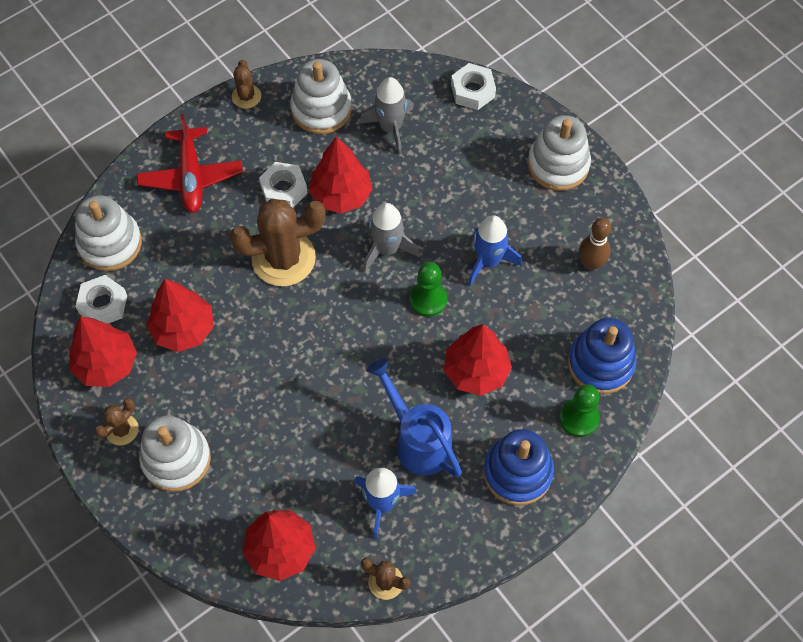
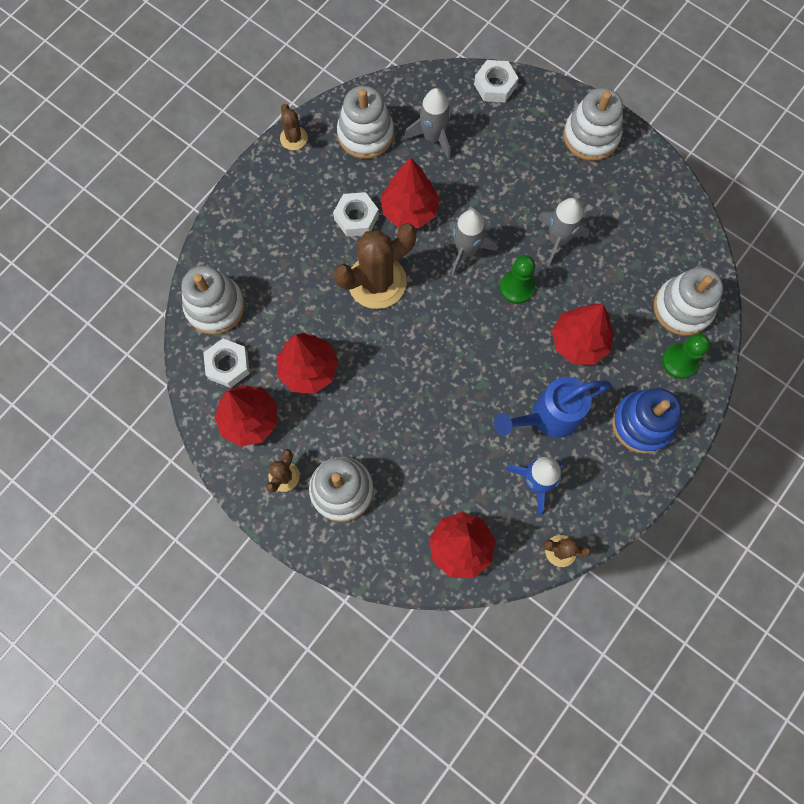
camera: 15 degrees left, 10 degrees up
red plane [137,113,243,213] -> none
blue watering can [367,358,462,477] -> blue watering can turned 60 degrees counterclockwise [494,377,611,438]
blue rocket [468,215,522,286] -> grey rocket [538,198,590,266]
blue stacking toy [568,318,637,394] -> white stacking toy [653,267,723,336]
brown bowling pin [579,218,611,271] -> none

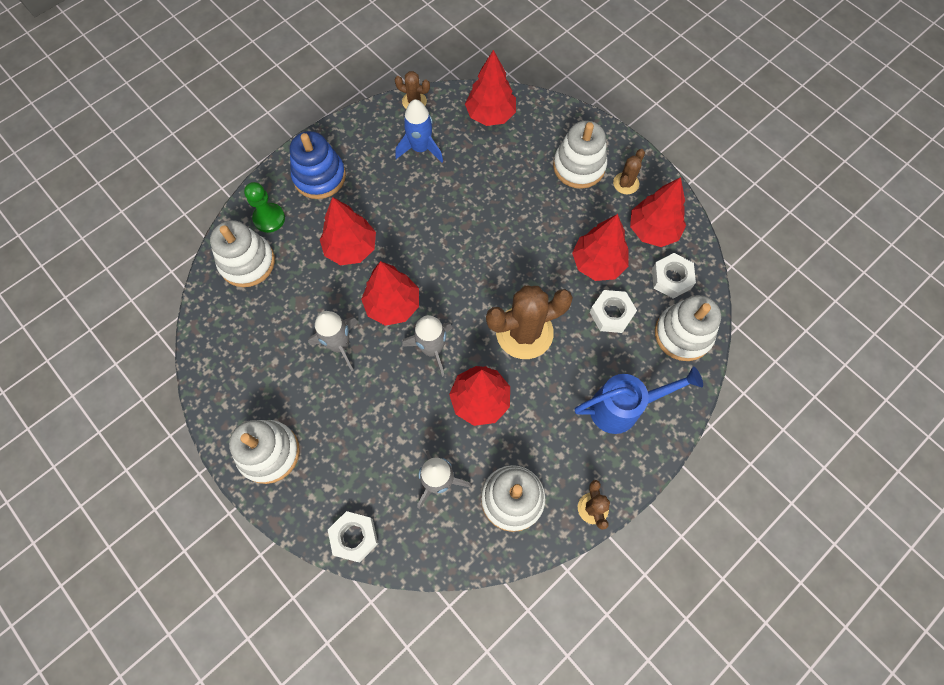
camera: 170 degrees left, 5 degrees down
white nut [333,192,379,236] -> white nut moved to [589,290,637,333]
blue watering can [494,377,611,438] -> blue watering can moved to [574,367,703,434]
green pawn [500,255,535,304] -> red tree [361,261,419,326]

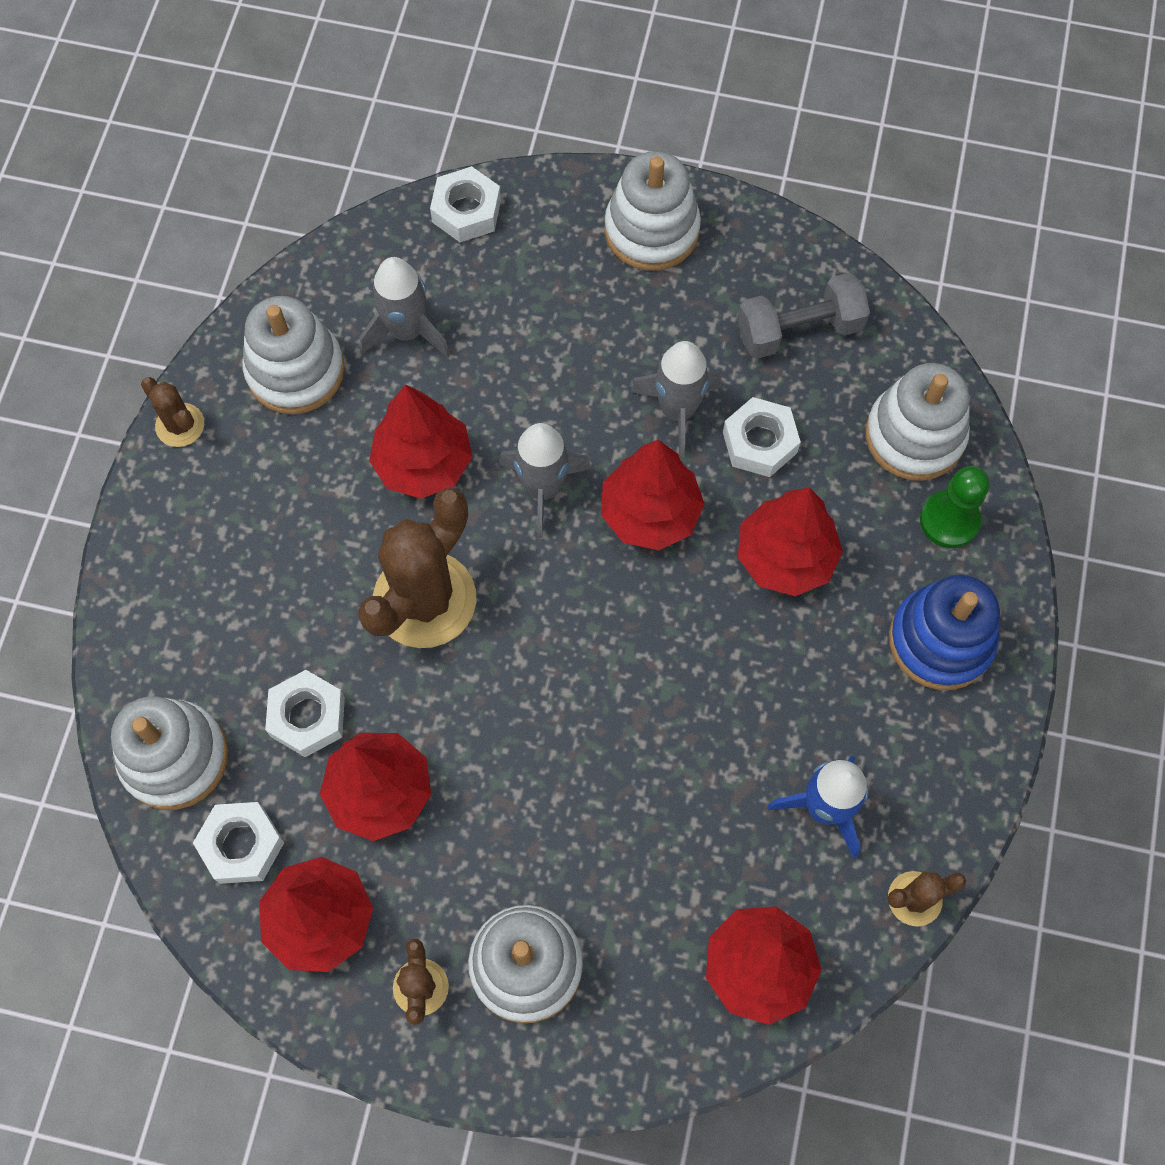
camera: 145 degrees right, 0 degrees up
blue watering can [574,367,703,434] -> none
none -> white nut [723,397,801,477]
none -> grey dumbbell [737,273,870,359]

